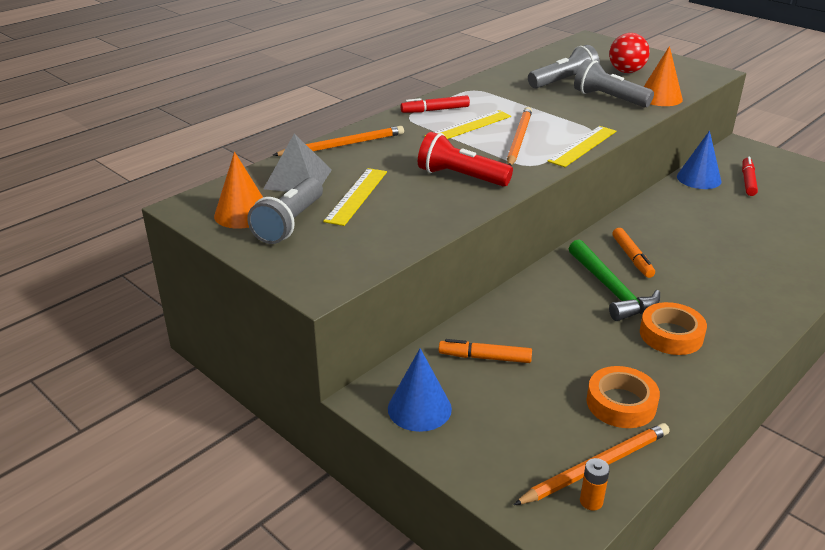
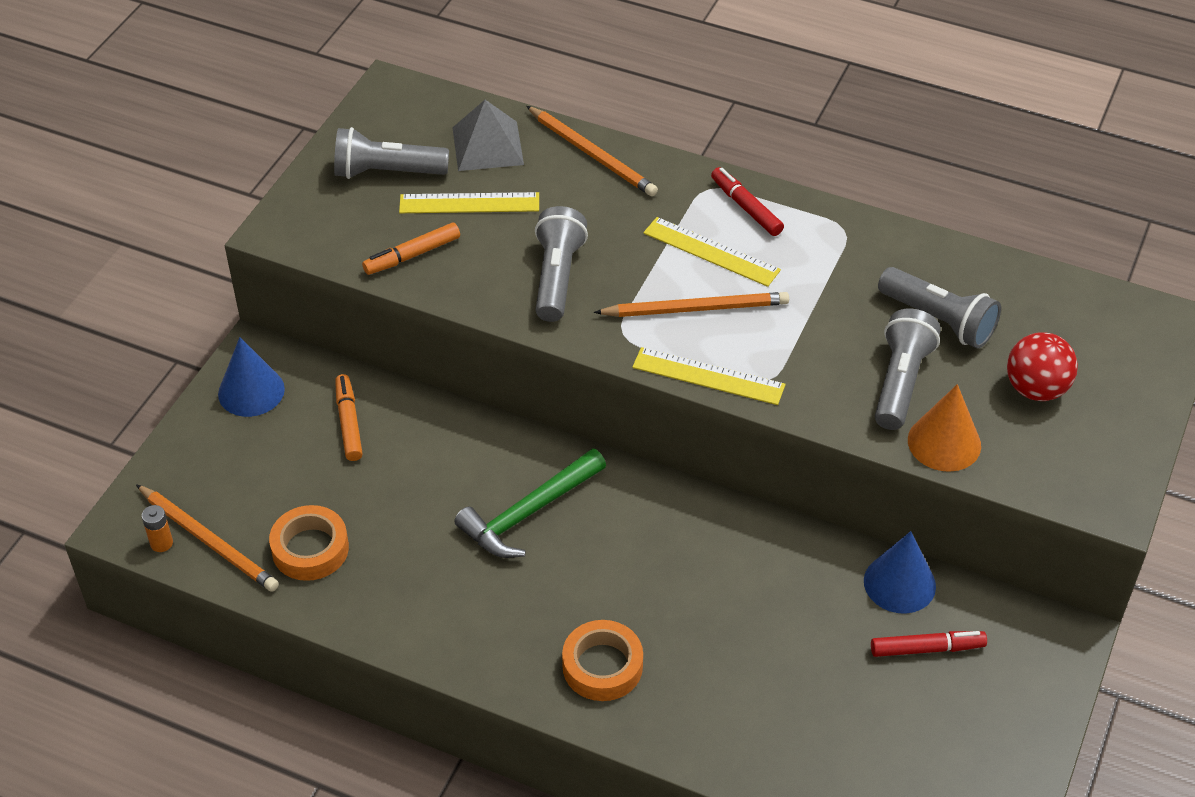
camera: 70 degrees right, 15 degrees up
orange cone [214,152,263,229] -> none
red flashlight [418,132,513,187] -> grey flashlight [535,206,588,322]
orange marker [612,228,655,278] -> orange marker moved to [362,223,460,275]
orange tape [640,302,707,355] -> orange tape moved to [562,620,643,701]

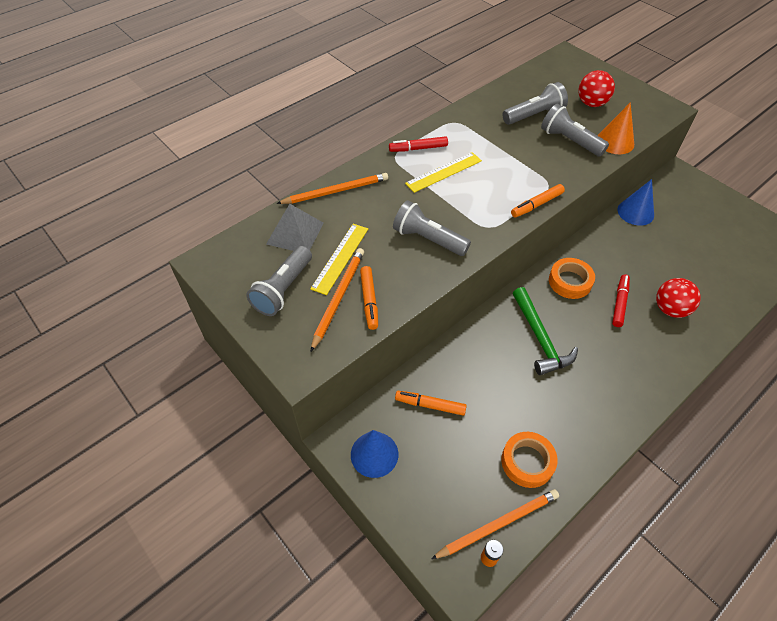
camera: 65 degrees left, 5 degrees up
orange tape [562,620,643,701] -> orange tape moved to [549,258,595,299]
orange pencil [594,292,789,317] -> orange pencil moved to [310,248,364,352]
yellow ruler [632,347,786,405] -> orange marker [511,184,565,218]
red marker [871,631,987,657] -> red marker moved to [612,274,630,327]
none -> red ball [656,278,701,318]

